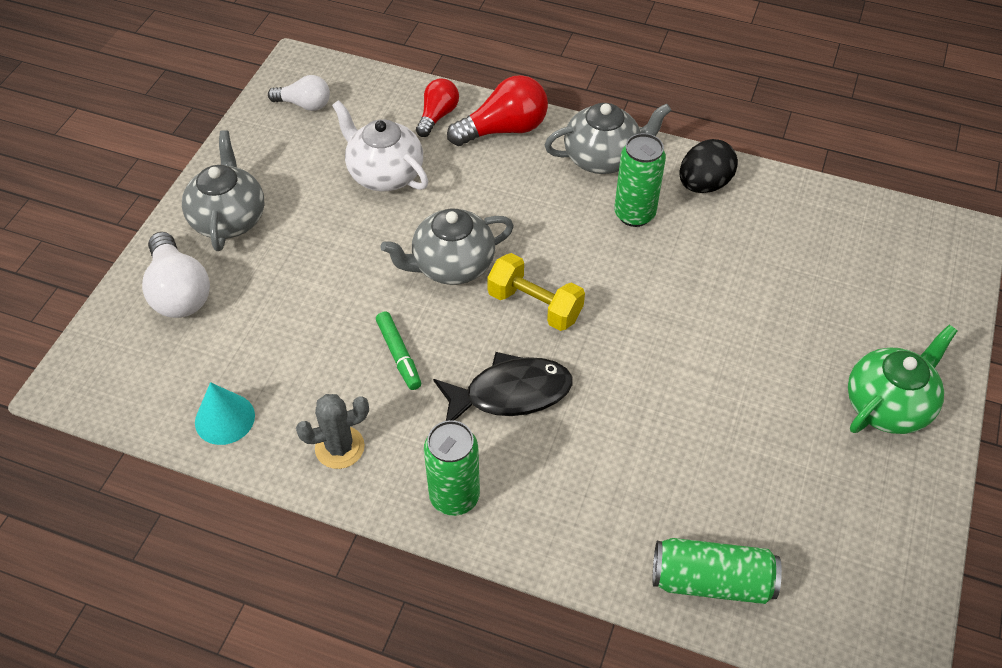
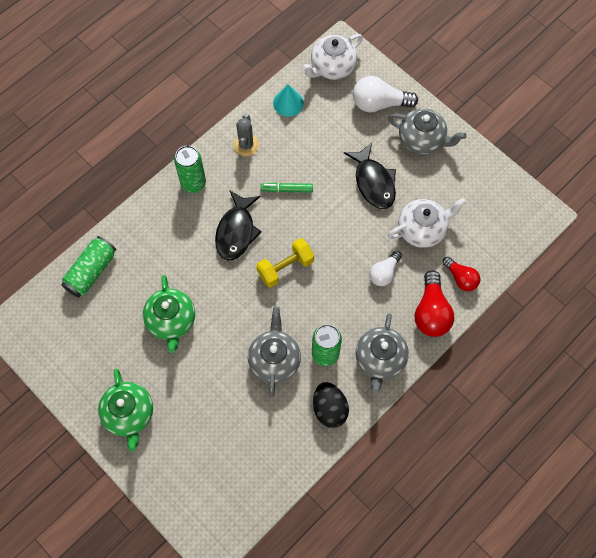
camera: 115 degrees right, 15 degrees up
white light bulb [268,75,330,111] -> white light bulb moved to [369,251,402,286]
grey teapot [381,208,514,285] -> grey teapot moved to [248,307,301,397]
none -> green teapot [143,275,195,353]
none -> white teapot [301,34,363,80]
none -> black fish [344,143,396,209]

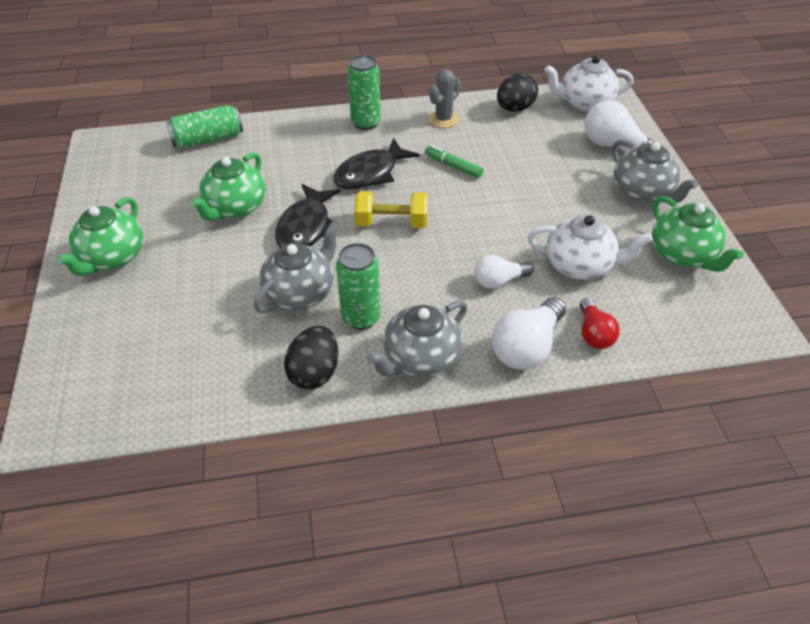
camera: 35 degrees right, 20 degrees down
turquoise cone [273,84,304,117] -> black egg [497,73,538,111]
black fish [344,143,396,209] -> black fish moved to [275,184,340,247]
red light bulb [415,270,454,337] -> white light bulb [492,297,566,370]
none -> green teapot [652,196,744,272]

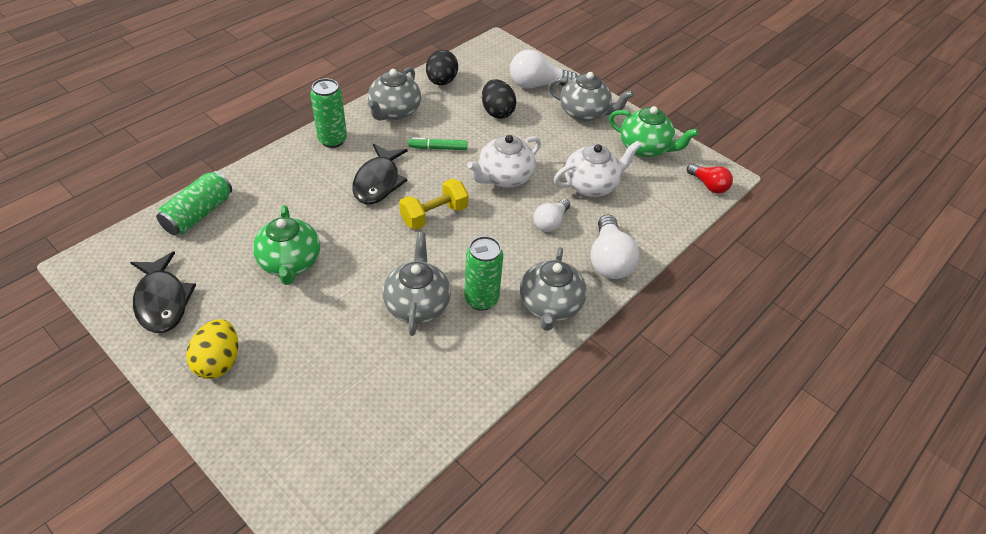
camera: 40 degrees left, 0 degrees up
green teapot [56,197,143,276] -> yellow egg [186,319,238,379]
black fish [275,184,340,247] -> black fish moved to [130,251,196,333]
black egg [284,326,338,390] -> black egg moved to [482,79,517,119]
grey cactus [429,69,461,128] -> grey teapot [368,67,421,120]
white teapot [545,55,634,111] -> white teapot moved to [467,135,541,188]
red light bulb [580,298,620,349] -> red light bulb moved to [687,163,733,194]

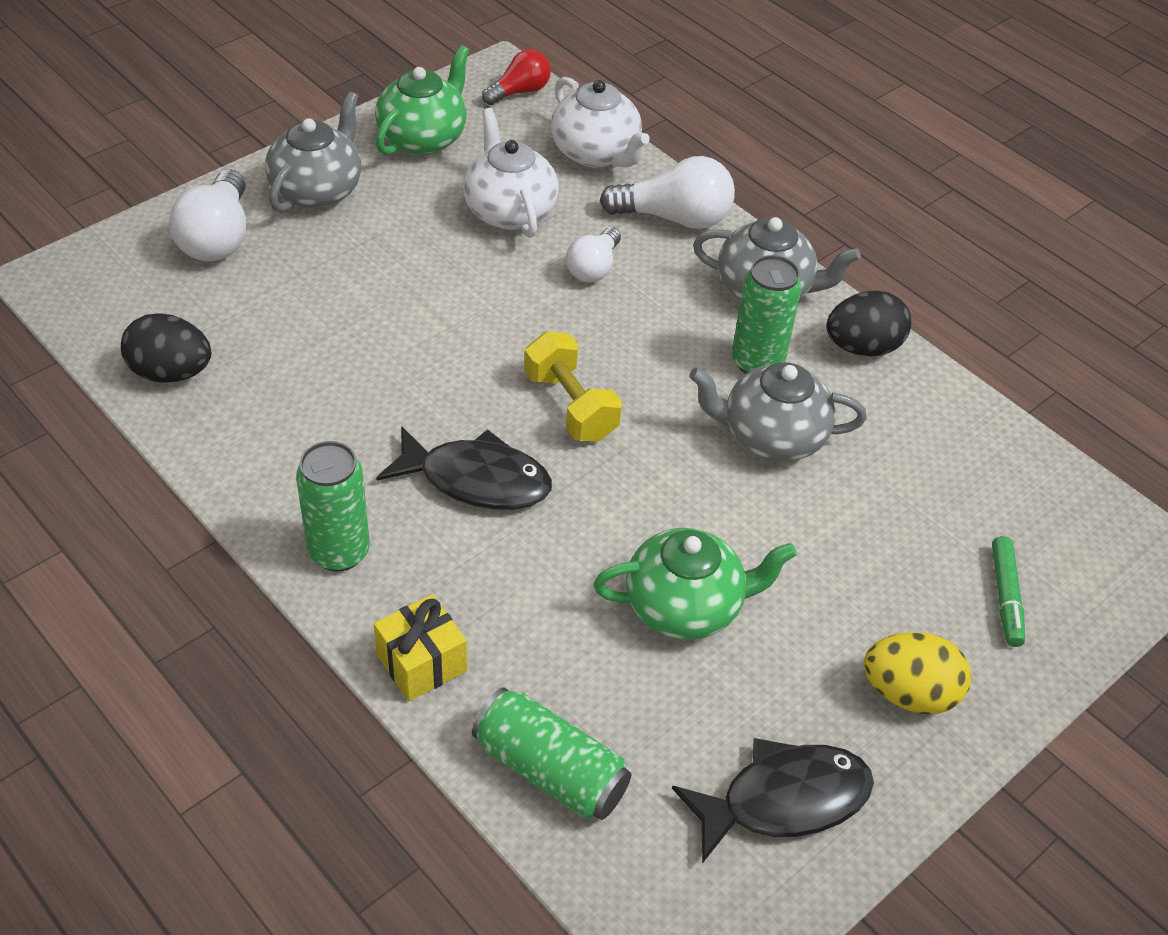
camera: 85 degrees left, 0 degrees up
grey teapot [368,67,421,120] -> none
green marker [408,137,467,150] -> green marker moved to [992,536,1025,647]
white teapot [467,135,541,188] -> white teapot moved to [551,77,650,168]
black egg [482,79,517,119] -> black egg moved to [826,291,911,356]
white light bulb [534,199,570,232] -> white light bulb turned 75 degrees clockwise [566,227,621,282]
none -> yellow gift [374,594,467,701]

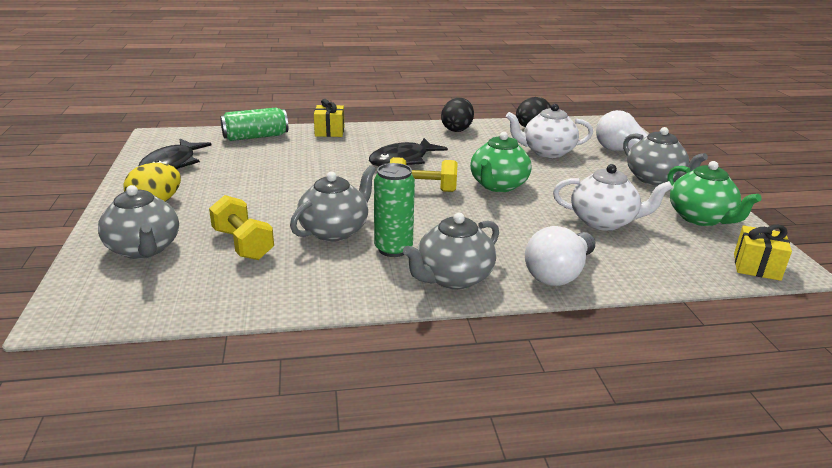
camera: 125 degrees right, 20 degrees down
green can [296,441,370,572] -> none
red light bulb [482,49,551,105] -> yellow gift [734,225,792,281]
white teapot [551,77,650,168] -> white teapot moved to [506,104,593,158]
white light bulb [566,227,621,282] -> none
green teapot [593,528,797,640] -> green teapot moved to [470,132,532,192]
black egg [826,291,911,356] -> black egg moved to [441,98,474,132]
green marker [992,536,1025,647] -> grey teapot [98,185,179,259]
none -> yellow dumbbell [209,195,274,260]

